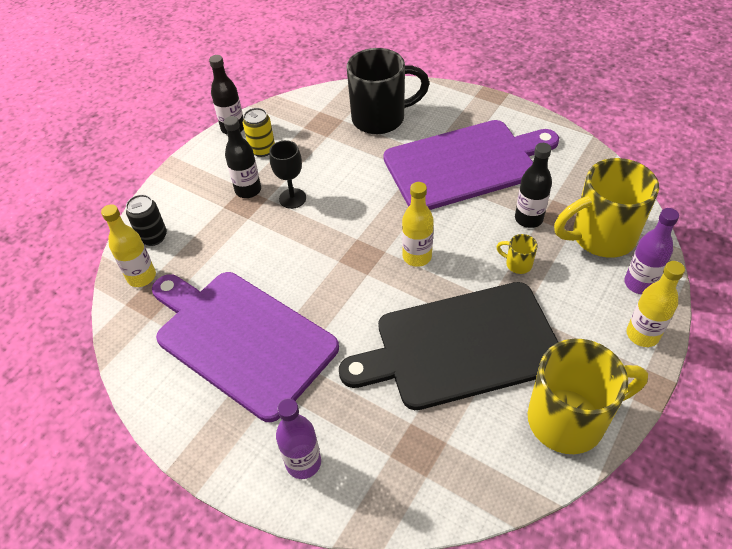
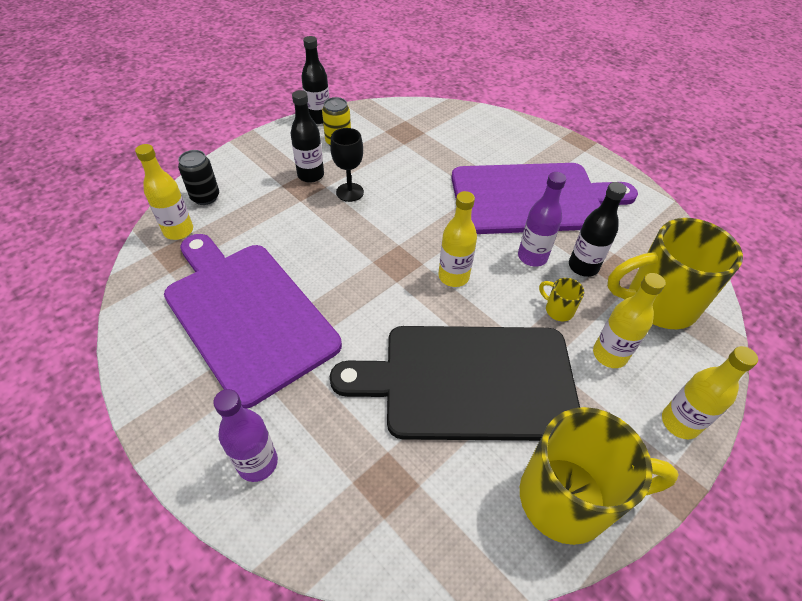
camera: 10 degrees right, 0 degrees up
black mug [346,48,430,134] -> none
purple bottle [624,208,679,294] -> purple bottle moved to [518,172,566,266]
none -> yellow bottle [593,273,666,368]

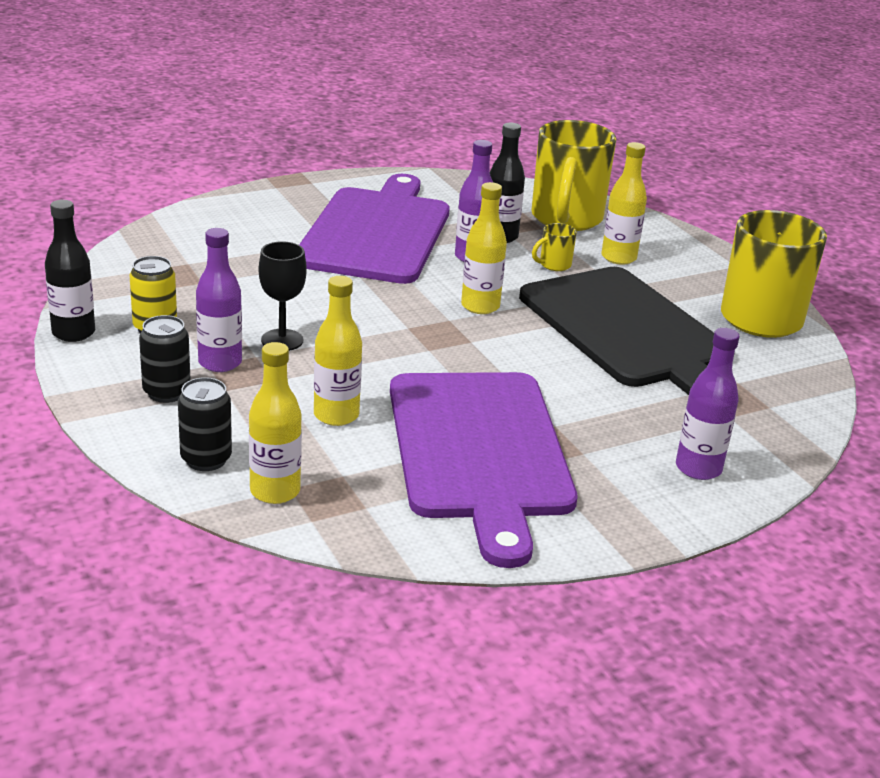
camera: 75 degrees left, 20 degrees down
purple cutting board [164,234,342,409] -> purple cutting board turned 75 degrees counterclockwise [390,372,577,568]
black bottle [291,90,324,183] -> purple bottle [196,228,242,372]
black cutting board [330,326,580,441] -> black cutting board turned 45 degrees counterclockwise [519,267,735,395]
yellow bottle [662,346,758,439] -> yellow bottle moved to [314,276,362,426]
none -> black can [139,315,191,403]

